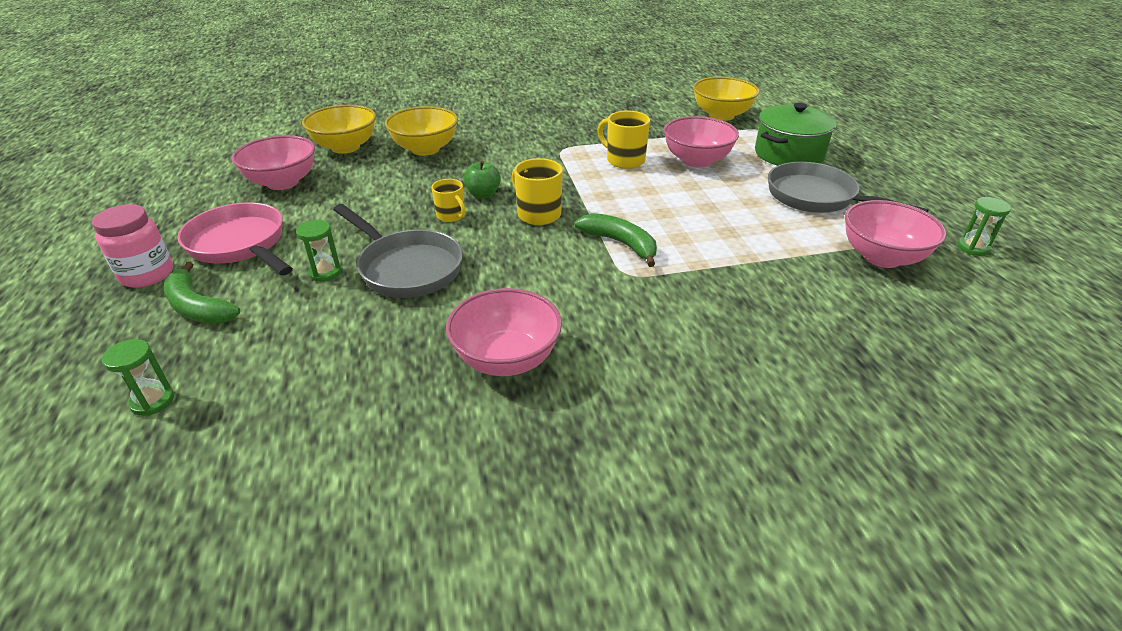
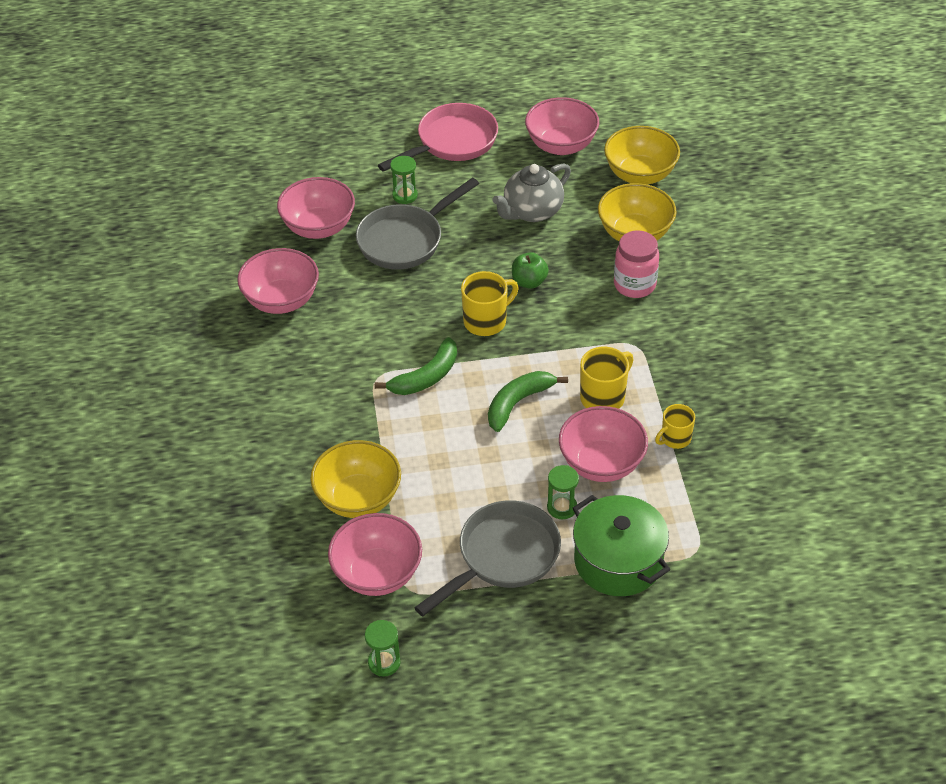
camera: 95 degrees right, 10 degrees up
pink jar [92,204,173,288] -> pink jar moved to [614,230,659,298]
green hourglass [102,339,174,416] -> green hourglass moved to [547,465,579,519]
green banana [164,262,240,324] -> green banana moved to [488,371,568,432]
yellow mug [431,179,466,222] -> yellow mug moved to [655,404,695,449]
yellow bowl [693,77,759,121] -> yellow bowl moved to [310,440,401,518]
none -> pink bowl [277,177,355,239]
none -> grey teapot [492,163,571,222]

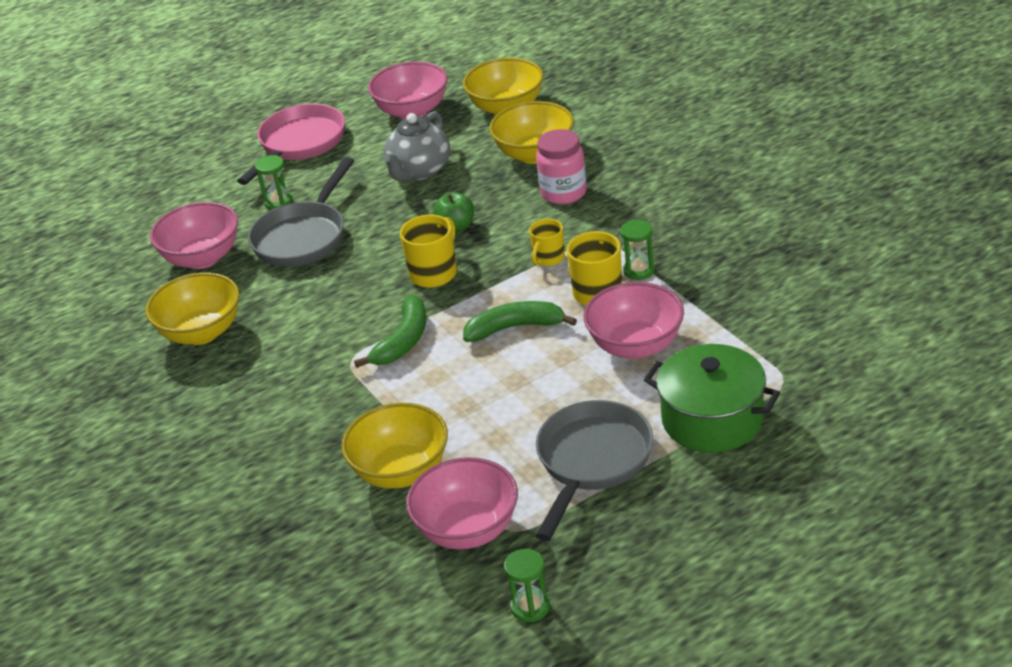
camera: 20 degrees left, 10 degrees down
pink bowl [237,248,319,314] -> yellow bowl [145,272,240,345]
green banana [488,371,568,432] -> green banana turned 60 degrees clockwise [463,301,577,342]
green hourglass [547,465,579,519] -> green hourglass moved to [620,219,655,280]
yellow mug [655,404,695,449] -> yellow mug moved to [529,219,565,266]

